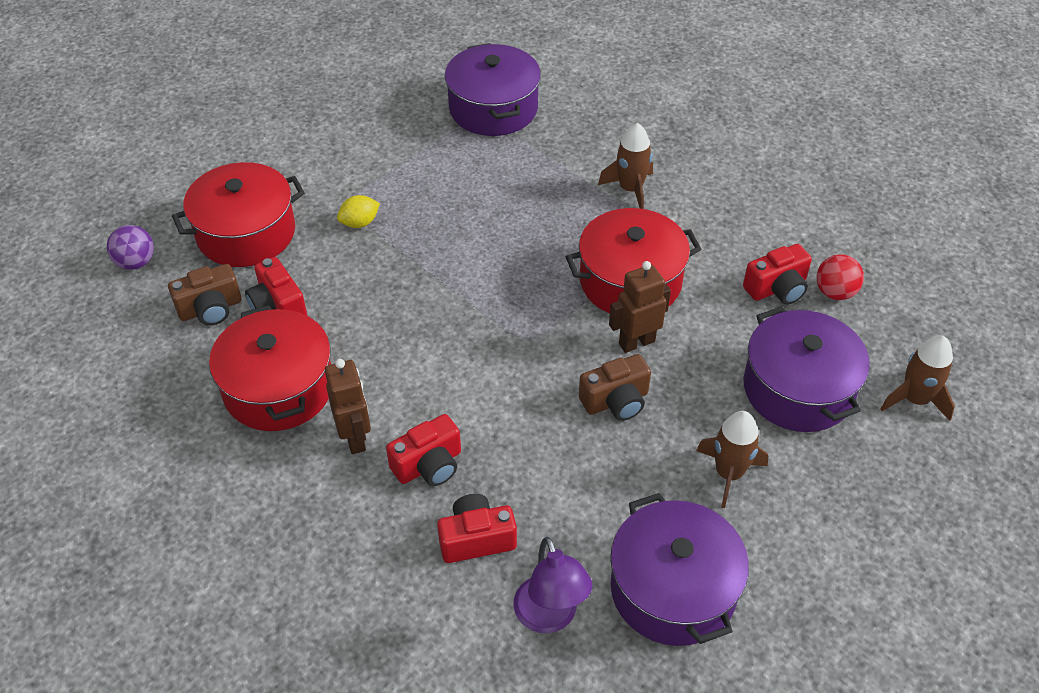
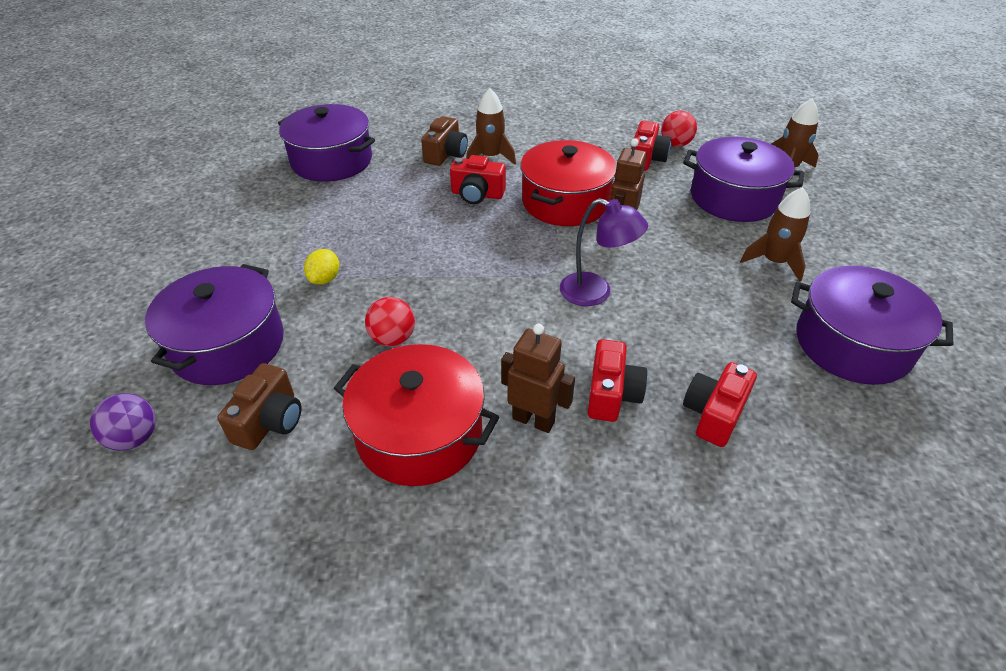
camera: 45 degrees left, 5 degrees down
red pot [172,162,305,267] -> purple pot [145,264,284,385]
red camera [245,257,307,316] -> red camera moved to [450,155,506,204]
purple lamp [513,537,592,633] -> purple lamp moved to [560,198,648,306]
brown camera [579,354,651,421] -> brown camera moved to [421,116,468,166]
none -> red ball [365,297,415,346]

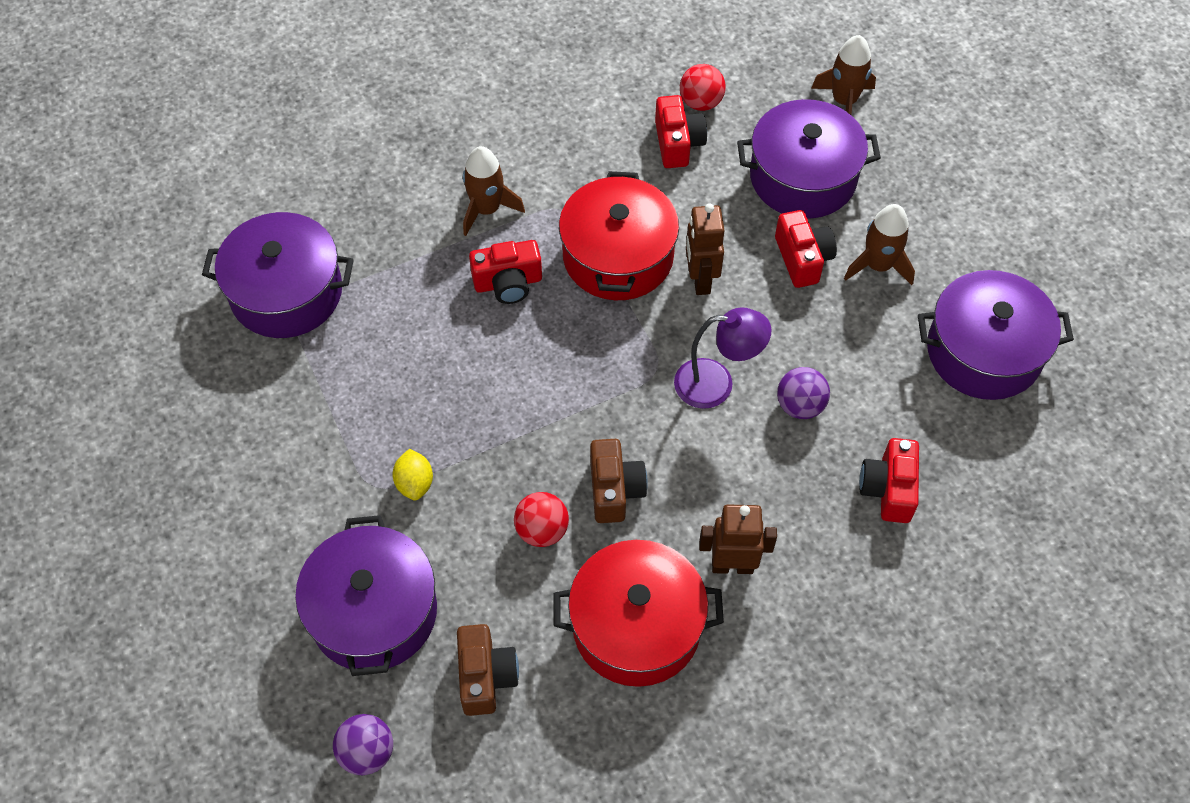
camera: 25 degrees left, 15 degrees up
brown camera [421,116,468,166] -> brown camera moved to [590,439,648,523]
red camera [588,339,647,422] -> red camera moved to [775,210,837,288]
none -> purple ball [777,367,830,419]

